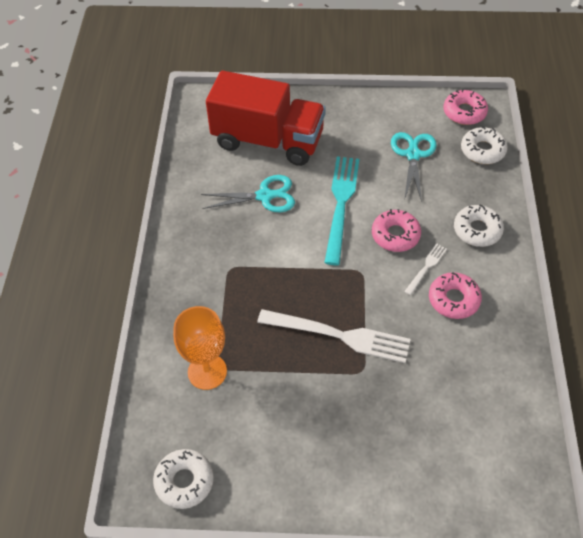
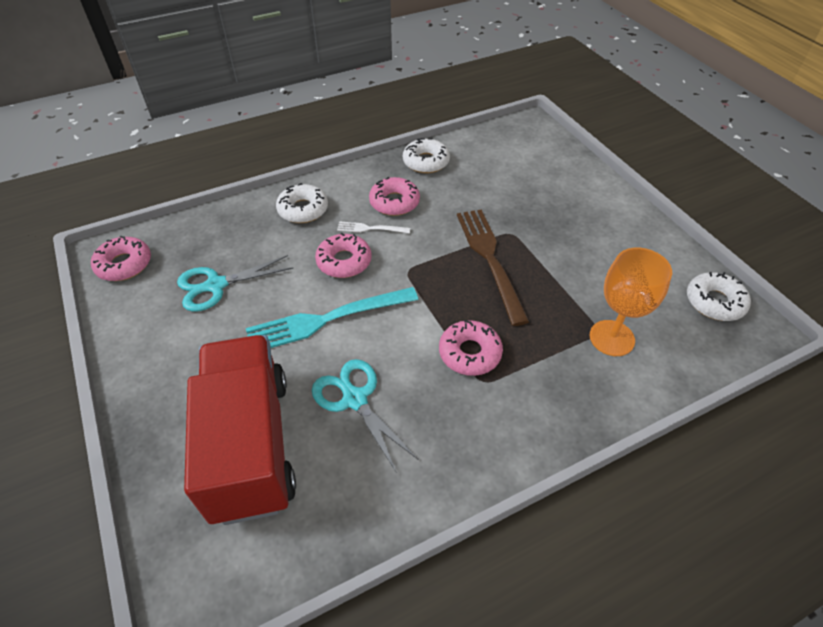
camera: 120 degrees left, 5 degrees down
white fork [257,309,411,363] -> brown fork [457,210,529,326]
white donut [461,127,508,164] -> white donut moved to [403,138,450,173]
none -> pink donut [439,320,503,376]

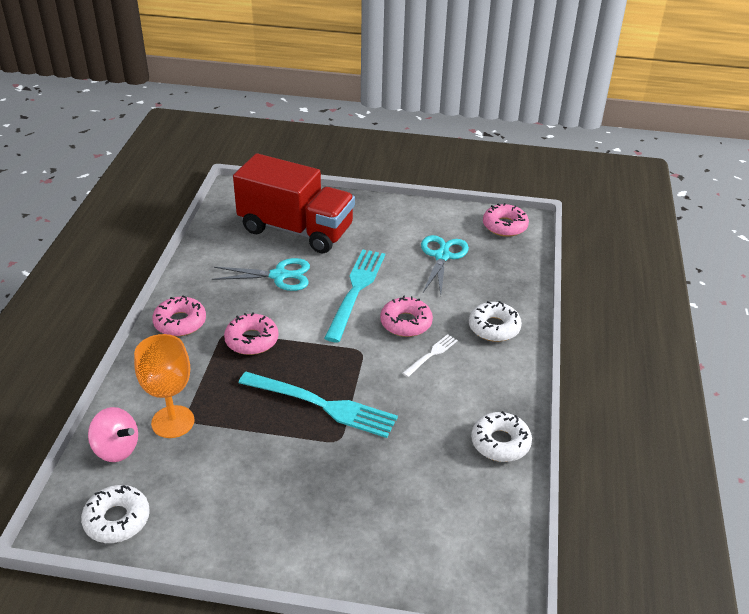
camera: 125 degrees right, 10 degrees down
pink donut [369,177,420,216] -> pink donut moved to [152,296,206,337]
brown fork [457,210,529,326] -> turquoise fork [239,372,398,438]
none -> pink spinning top [88,407,138,462]

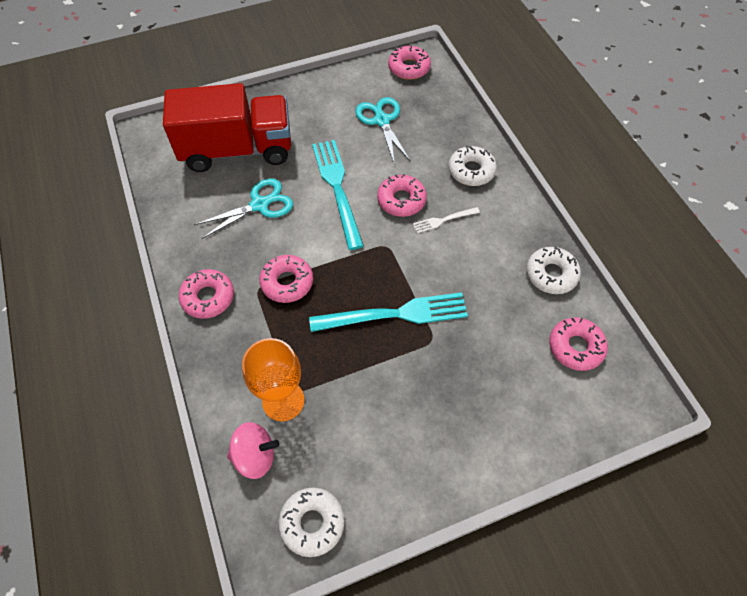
camera: 30 degrees left, 20 degrees up
white fork [402,334,458,377] -> white fork turned 120 degrees counterclockwise [413,207,480,233]
none -> pink donut [549,317,608,371]

